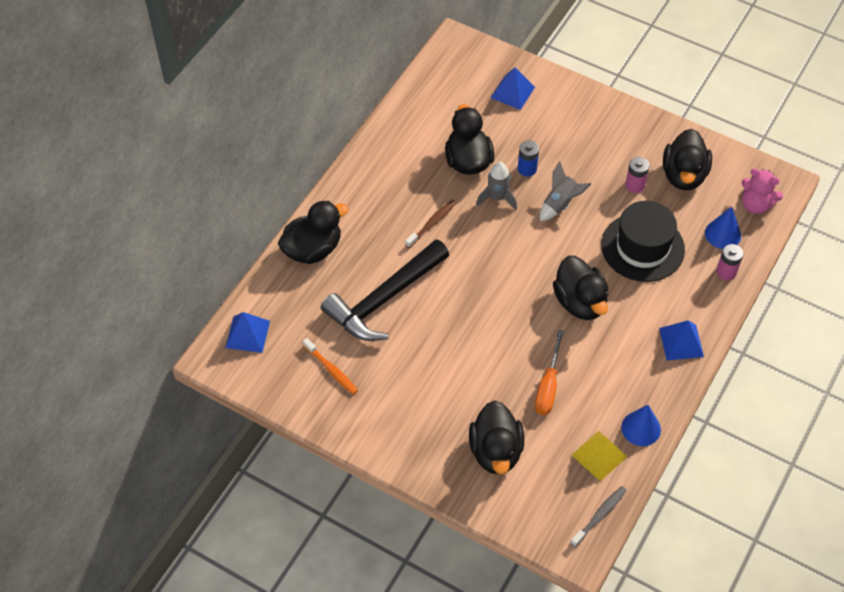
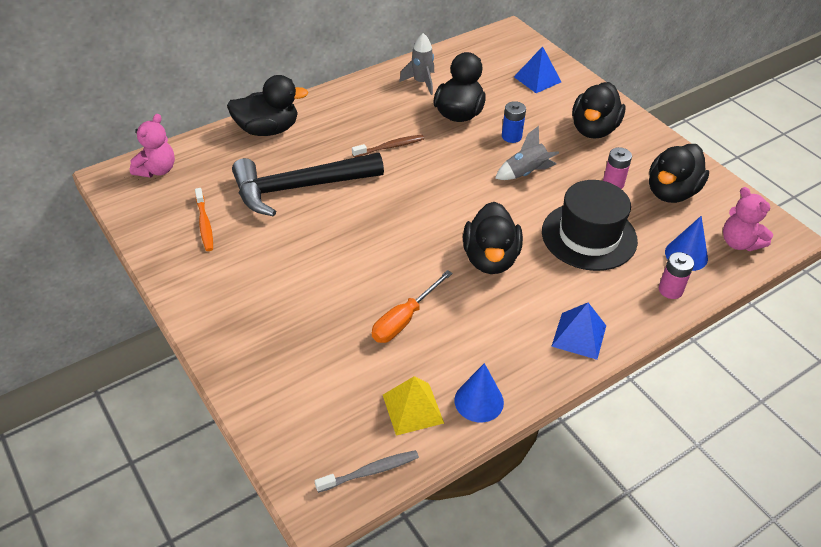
camera: 25 degrees right, 10 degrees down
blue pyramid [226,312,270,353] -> pink teddy bear [130,114,175,178]
black duck [469,400,524,475] -> black duck moved to [572,82,625,139]
grey rocket [476,162,517,210] -> grey rocket moved to [399,33,434,95]

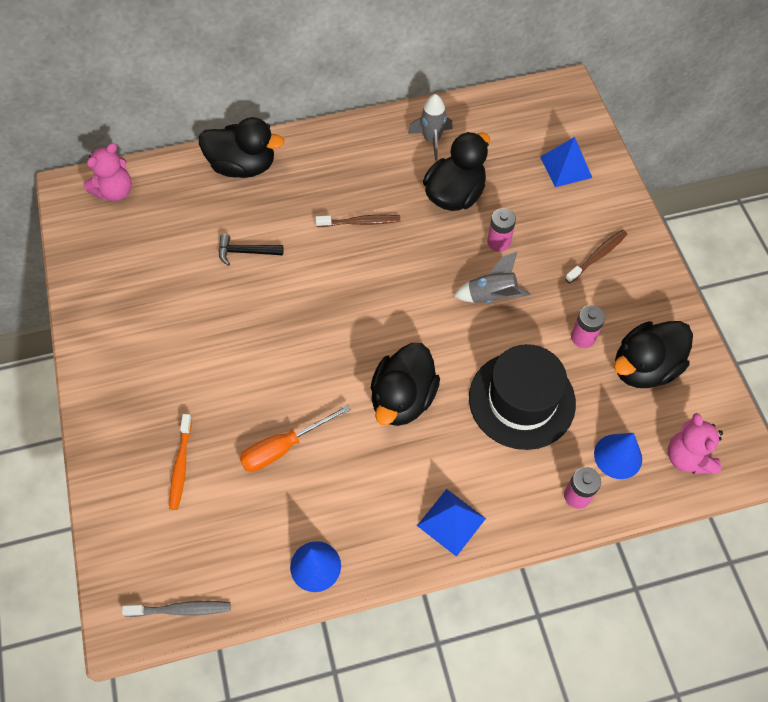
camera: 20 degrees right, 15 degrees up
orange toothbrush [195,188,213,251] -> orange toothbrush moved to [169,414,192,510]
black hammer [232,153,384,217] -> black hammer [219,234,283,266], size x0.41
yellow pyramid [383,376,444,436] -> none
blue battery [502,101,526,143] -> pink battery [487,208,516,252]
black duck [572,82,625,139] -> brown toothbrush [565,230,627,283]

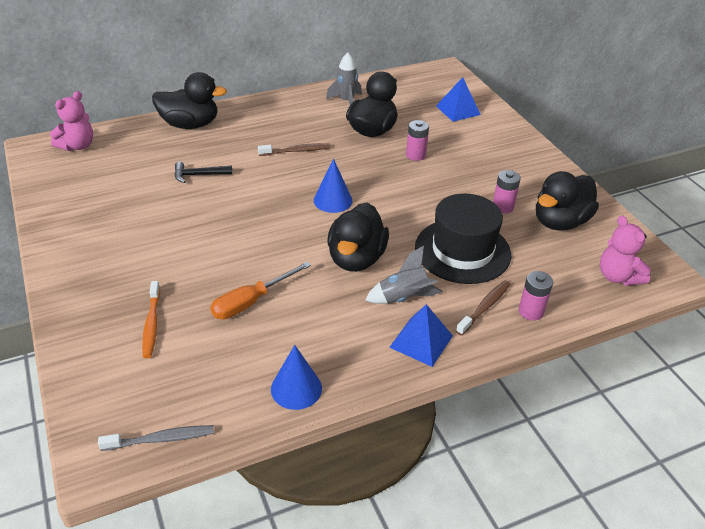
camera: 10 degrees left, 20 degrees down
grey rocket [454,252,530,303] -> grey rocket moved to [365,246,443,304]
brown toothbrush [565,230,627,283] -> brown toothbrush moved to [456,280,510,336]
blue cone [594,433,642,479] -> blue cone moved to [314,159,353,213]

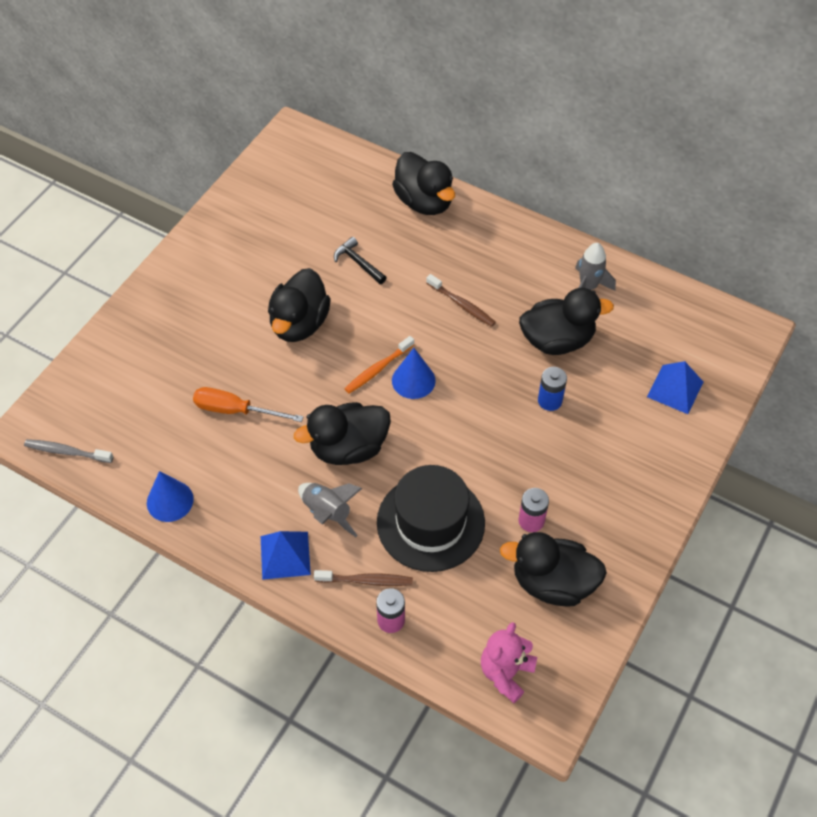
camera: 55 degrees right, 15 degrees up
pink teddy bear [50,91,93,151] -> none
grey toothbrush [98,425,214,451] -> grey toothbrush turned 150 degrees clockwise [24,439,113,463]
orange toothbrush [142,281,160,358] -> orange toothbrush moved to [345,336,414,393]
pink battery [406,120,429,161] -> blue battery [538,367,567,411]
none -> black duck [268,268,331,342]

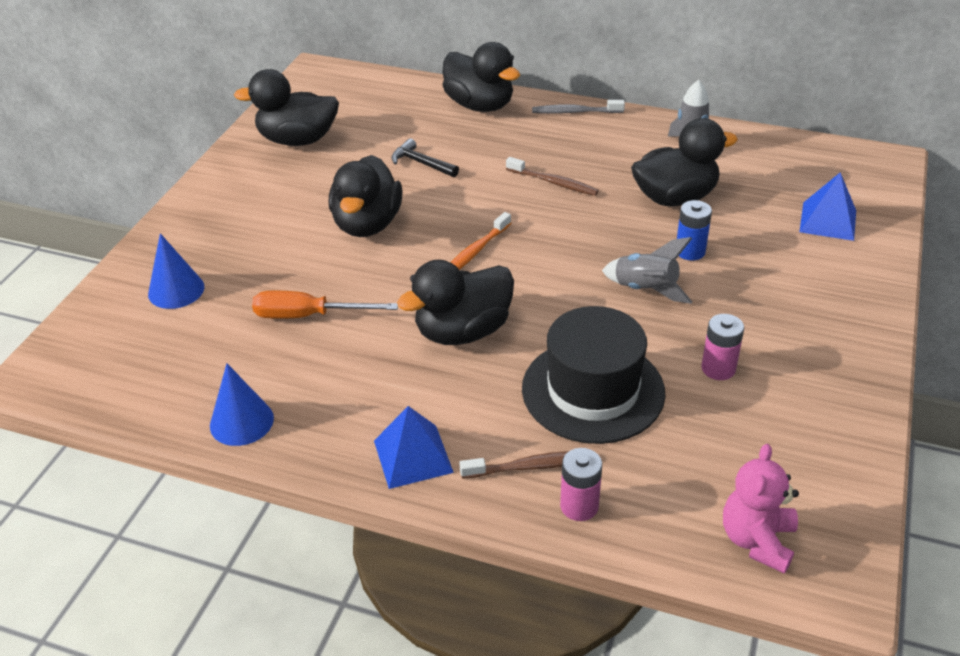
camera: 10 degrees left, 15 degrees down
grey toothbrush [24,439,113,463] -> grey toothbrush moved to [532,100,625,114]
grey rocket [298,483,362,537] -> grey rocket moved to [602,237,692,304]
blue cone [392,348,436,399] -> blue cone moved to [148,233,205,309]
black duck [500,532,607,607] -> black duck moved to [234,69,339,146]

